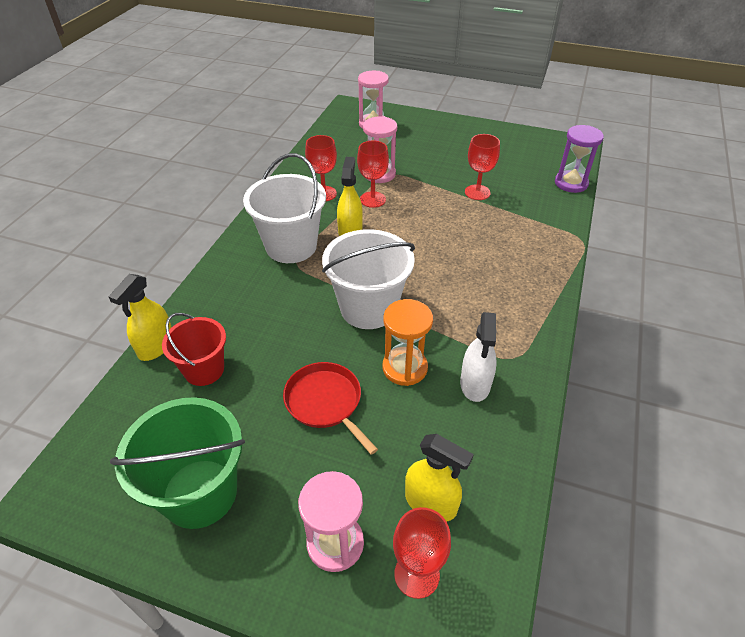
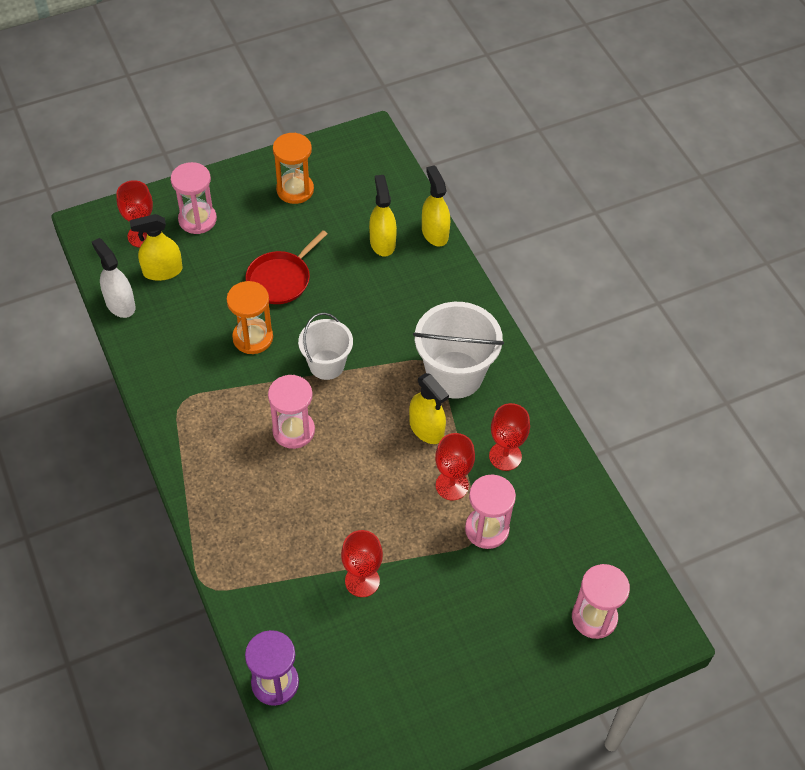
camera: 135 degrees right, 10 degrees up
green bucket [110,397,245,529] -> orange hourglass [273,133,314,204]
red bucket [162,313,226,386] -> yellow spray bottle [369,175,397,257]
red pan [283,362,378,455] -> red pan turned 120 degrees clockwise [246,230,327,304]
white bucket [322,229,415,329] -> white bucket [298,313,353,380], size x0.63
white spray bottle [460,312,497,402] -> white spray bottle moved to [92,238,136,318]
none -> pink hourglass [268,375,315,449]

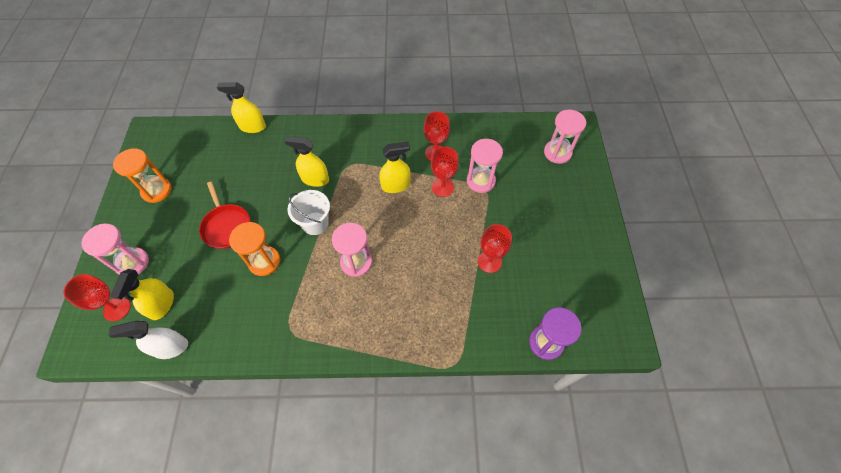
camera: 65 degrees left, 5 degrees up
yellow spray bottle [369,175,397,257] -> yellow spray bottle moved to [285,136,329,187]
white bucket [413,302,504,399] -> none

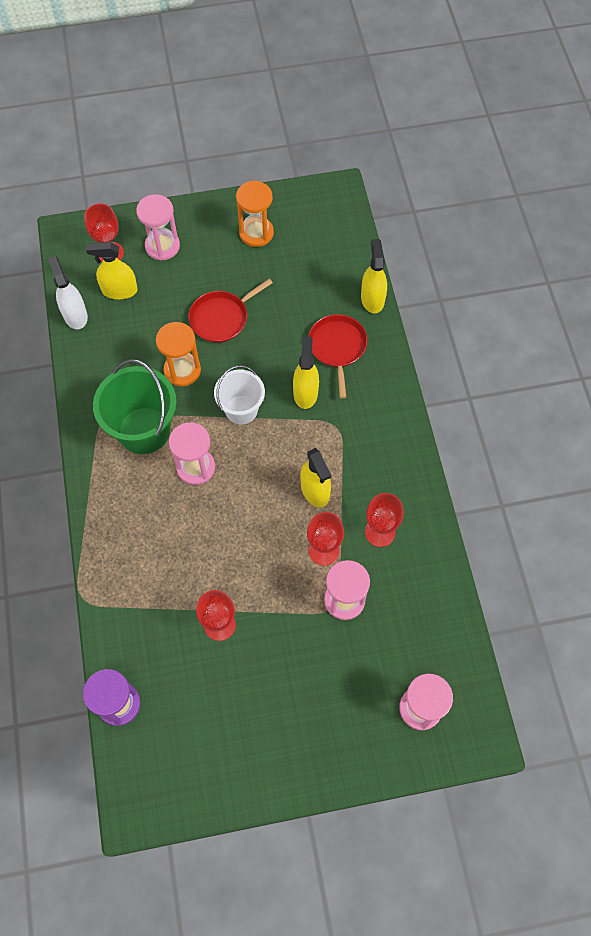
camera: 80 degrees right, 5 degrees up
none -> green bucket [93,359,177,454]
none -> red pan [308,314,368,398]

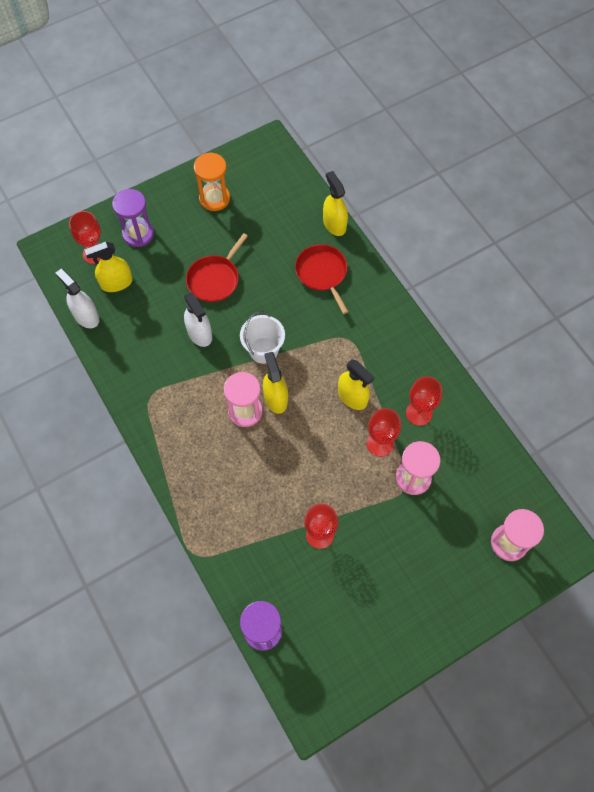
camera: 20 degrees left, 0 degrees up
green bucket [93,359,177,454] -> none
pink hourglass [136,194,180,261] -> purple hourglass [112,189,154,247]
orange hourglass [156,322,201,386] -> white spray bottle [184,292,212,347]
yellow spray bottle [293,336,319,409] -> yellow spray bottle moved to [263,352,288,414]

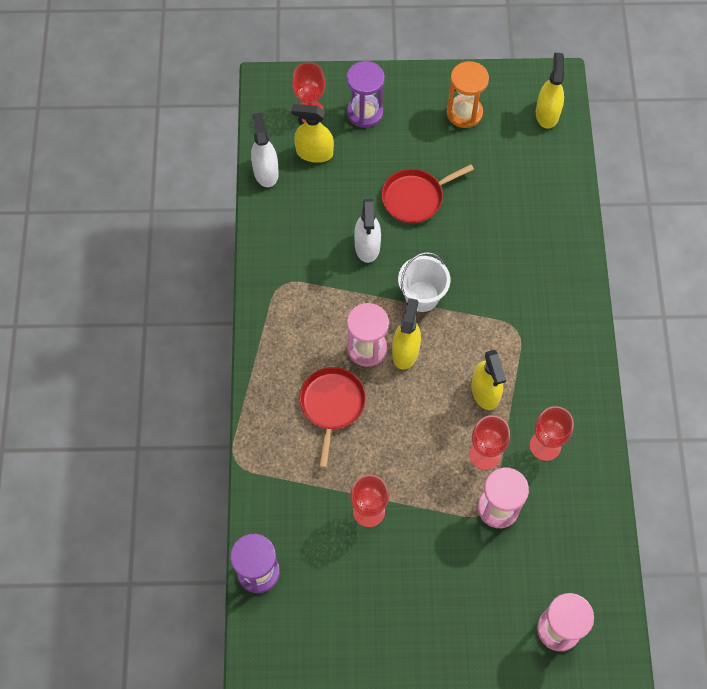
camera: 30 degrees right, 0 degrees up
red pan [295,244,348,314] -> red pan moved to [300,367,366,468]
yellow spray bottle [323,171,348,236] -> yellow spray bottle moved to [536,53,565,129]

